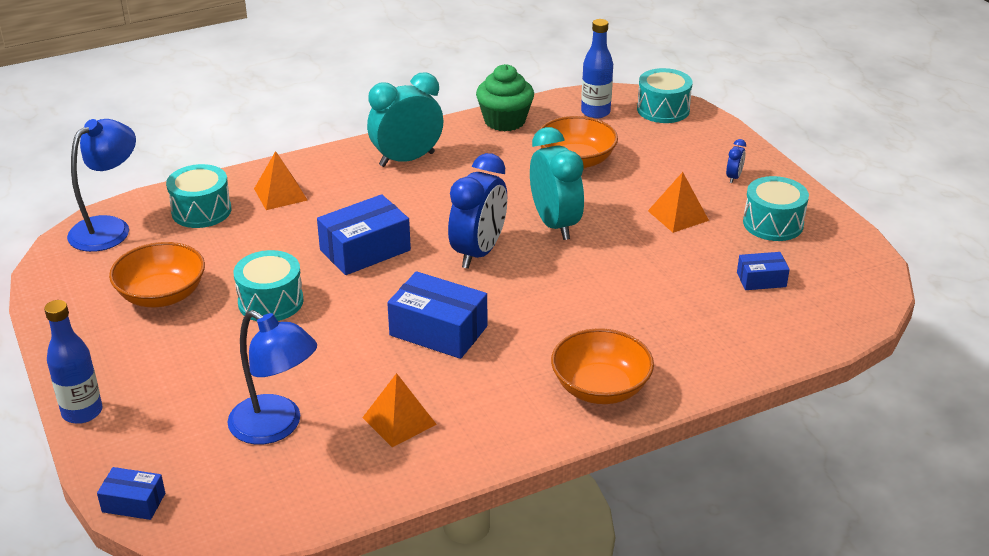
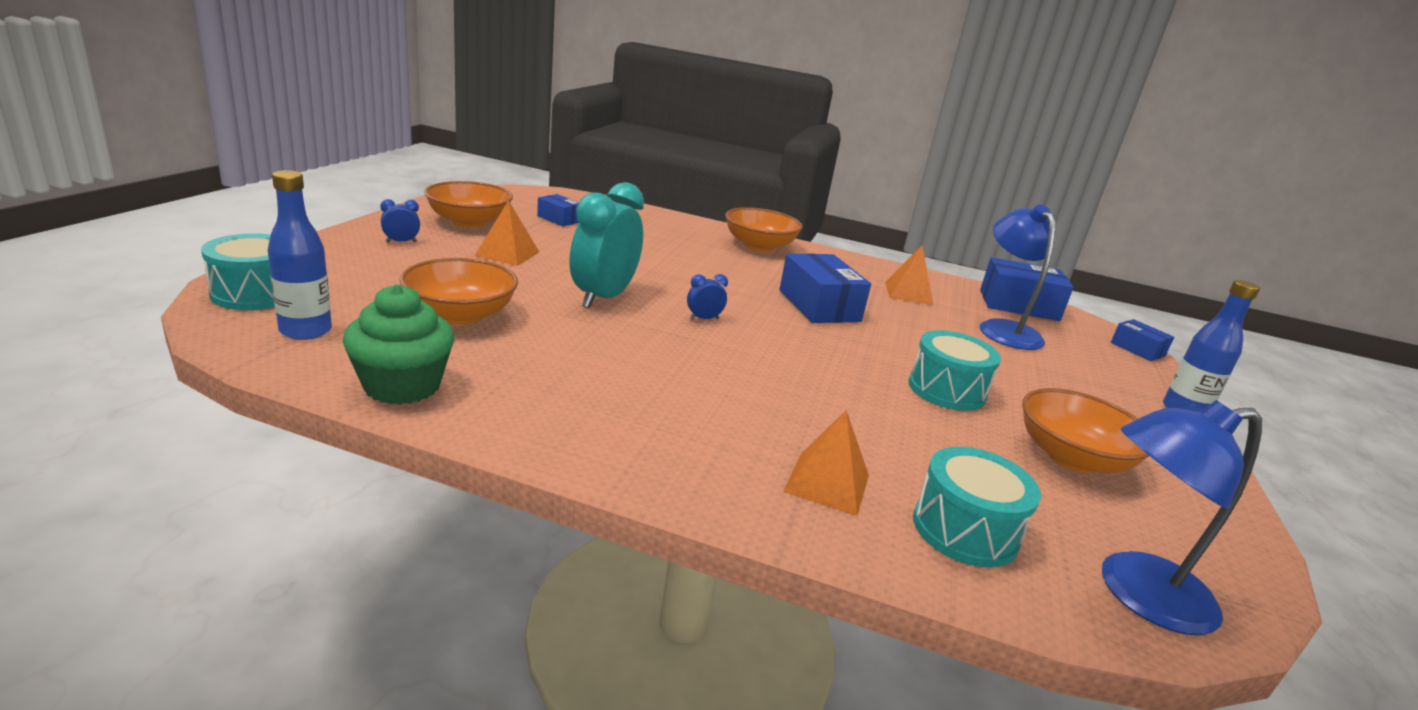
camera: 140 degrees left, 10 degrees down
blue box [317,194,411,275] -> blue box moved to [980,257,1074,321]
turquoise clock [367,72,444,167] -> none
blue clock [448,153,507,269] -> blue clock [687,274,728,320], size x0.42
turquoise drum [743,176,809,241] -> orange bowl [424,181,513,228]

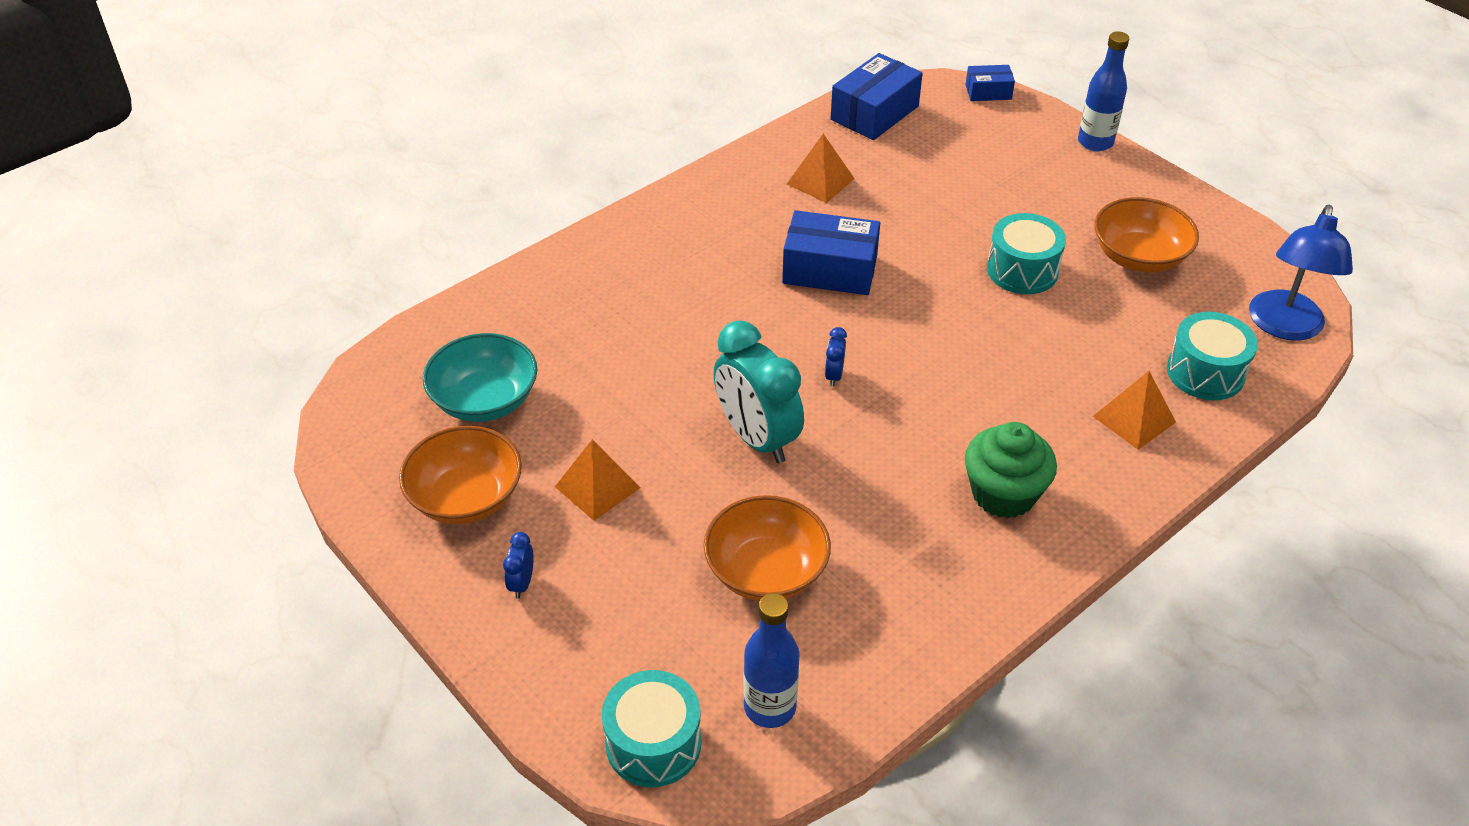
camera: 55 degrees left, 20 degrees up
green cupcake [343,284,454,405] -> green cupcake moved to [965,422,1057,518]
blue box [537,194,579,226] -> turquoise bowl [423,333,537,422]
orange bowl [725,207,803,252] -> none
blue lamp [980,204,1055,350] -> none

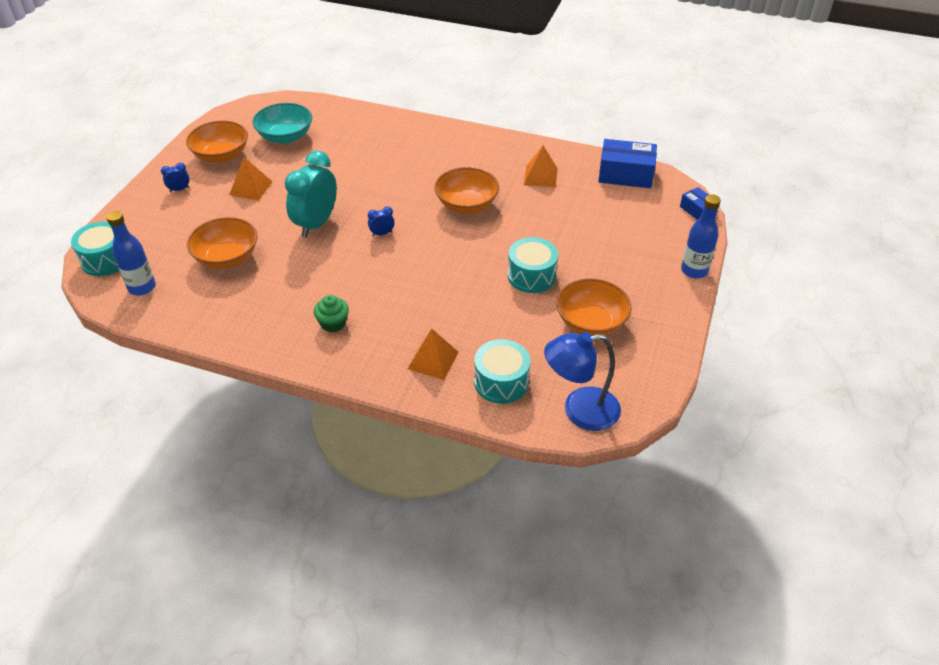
camera: 60 degrees right, 0 degrees up
blue box [782,210,880,295] -> orange bowl [434,167,499,213]
green cupcake [965,422,1057,518] -> green cupcake [314,295,349,332], size x0.62

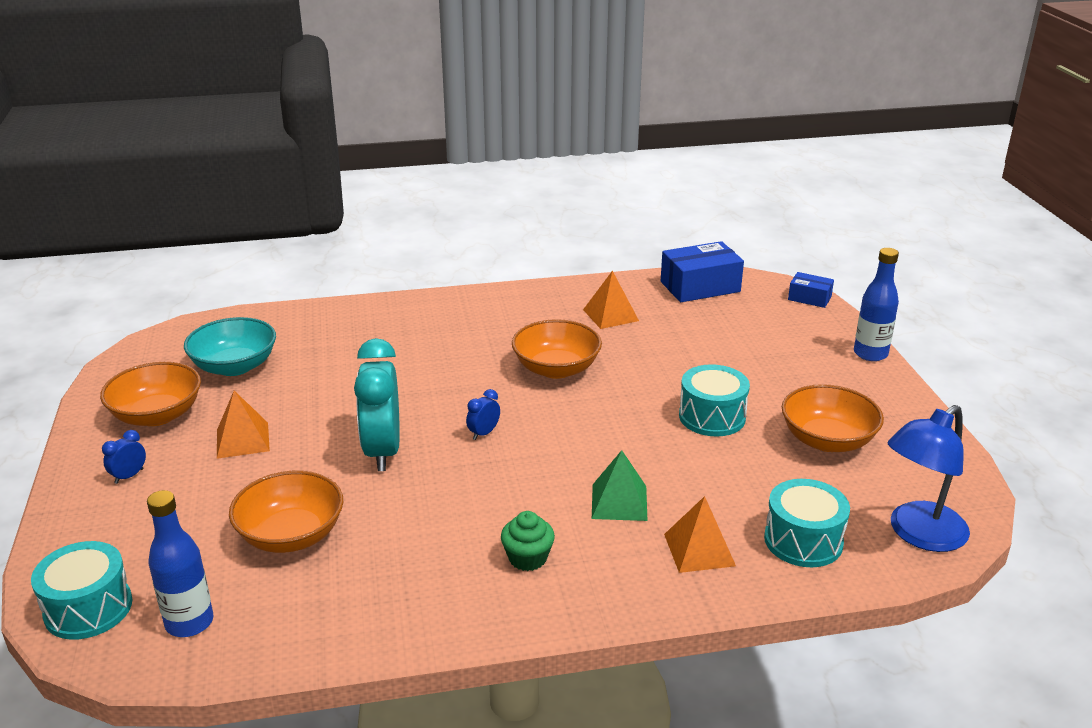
camera: 30 degrees left, 15 degrees down
none -> green pyramid [592,450,648,521]

